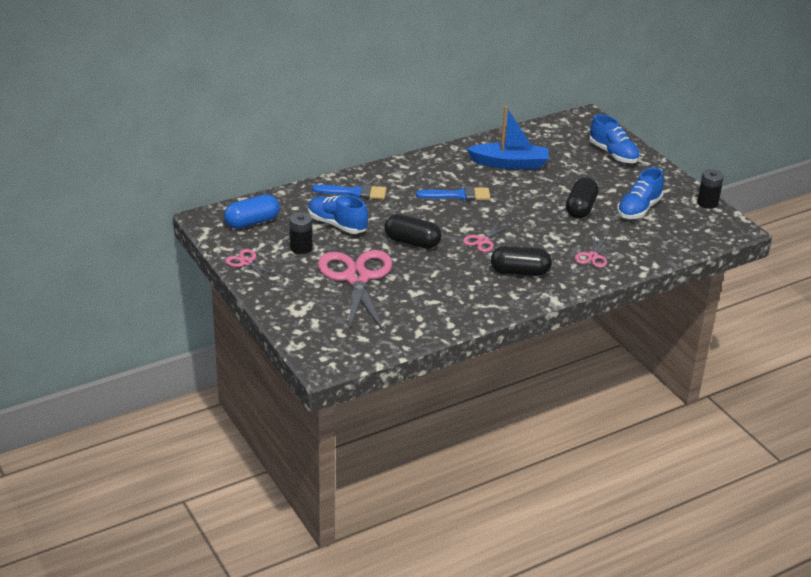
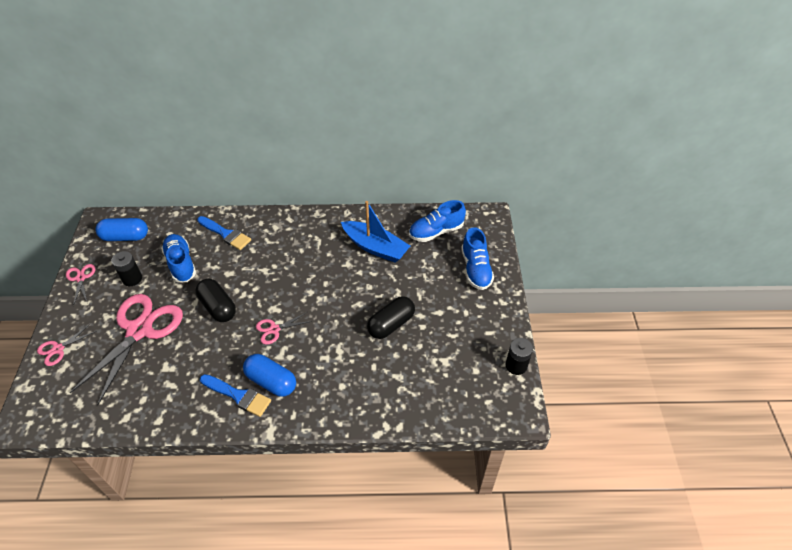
camera: 30 degrees right, 15 degrees up
blue brush [416,186,490,201] -> blue brush moved to [200,374,271,417]
black capsule [491,246,552,276] -> blue capsule [243,354,296,397]
pink scissors [575,235,608,268] -> pink scissors moved to [37,323,97,366]
blue shoe [617,168,664,219] -> blue shoe moved to [409,200,466,242]

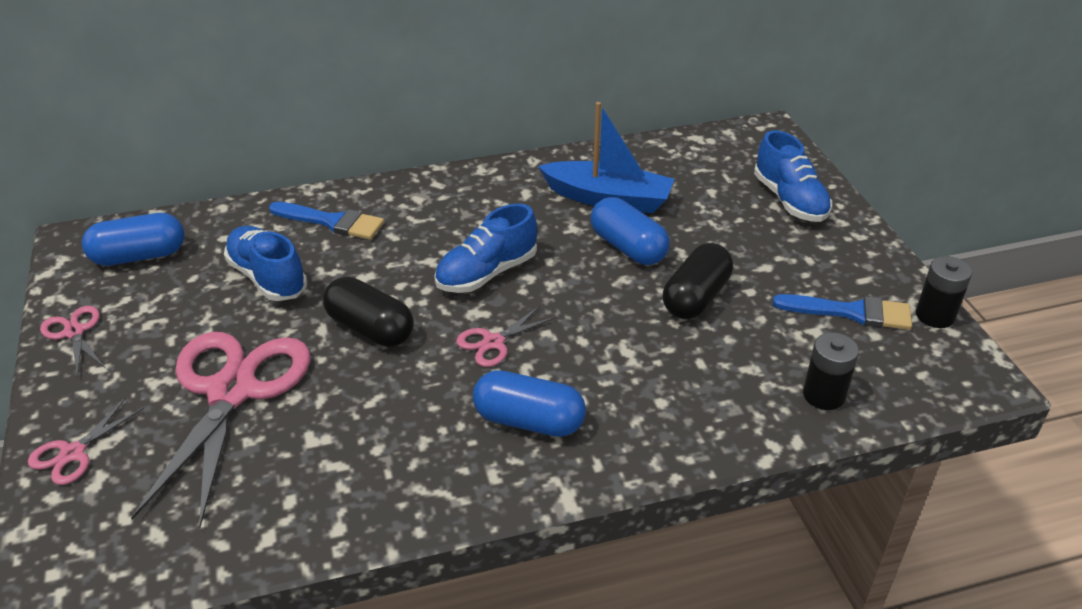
camera: 15 degrees left, 10 degrees down
black battery [111,251,142,286] -> black battery moved to [803,332,859,410]
blue brush [200,374,271,417] -> blue brush moved to [773,294,912,330]
blue shoe [409,200,466,242] -> blue shoe moved to [434,204,537,293]
none -> blue capsule [591,197,670,265]

